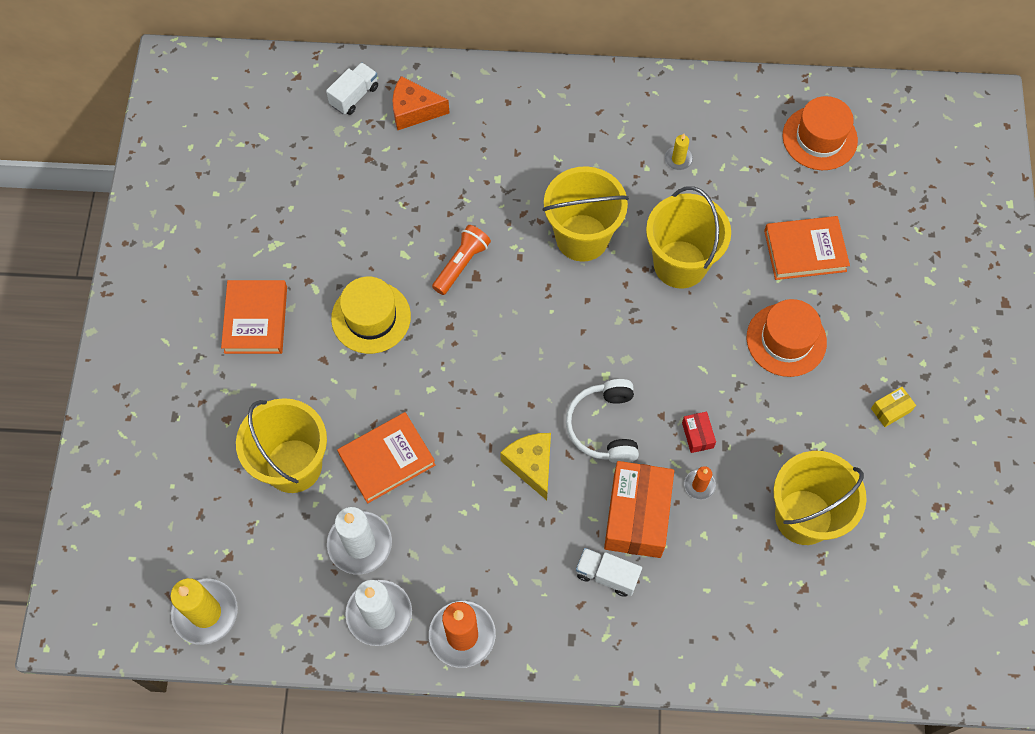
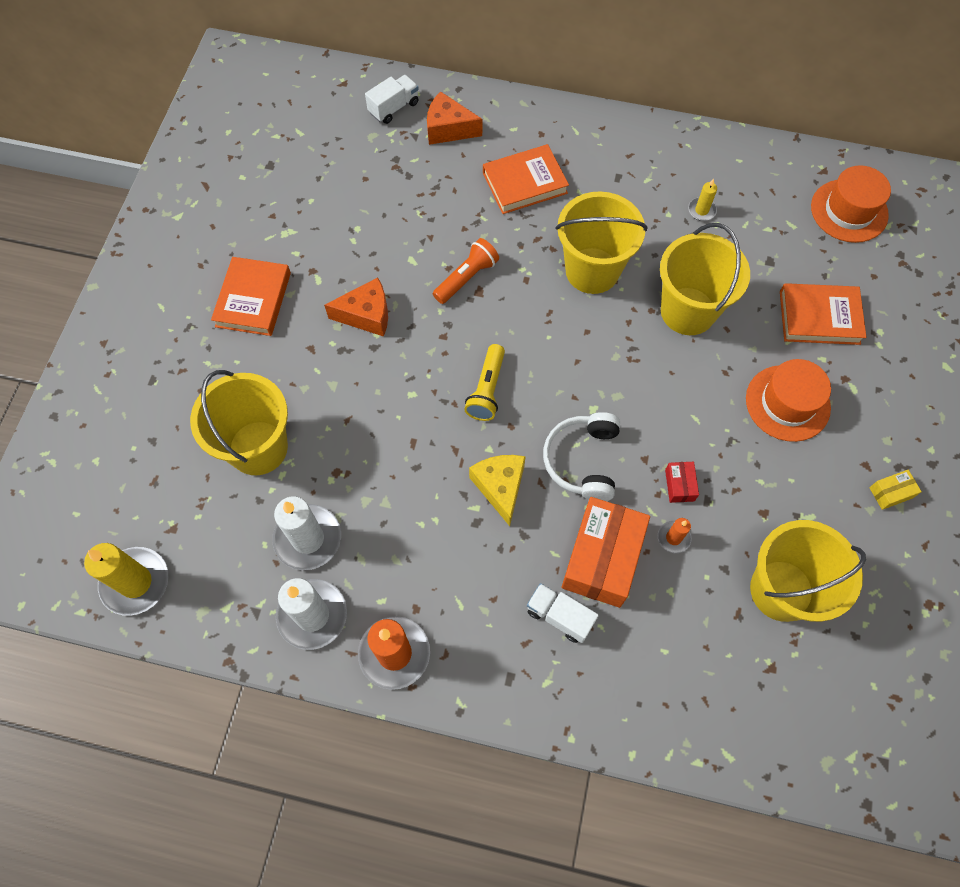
camera: 10 degrees right, 0 degrees up
yellow hat [331,277,411,354] -> orange cheese [324,278,388,337]
orange book [337,412,436,504] -> orange book moved to [483,144,569,214]
none -> yellow flashlight [464,344,505,421]

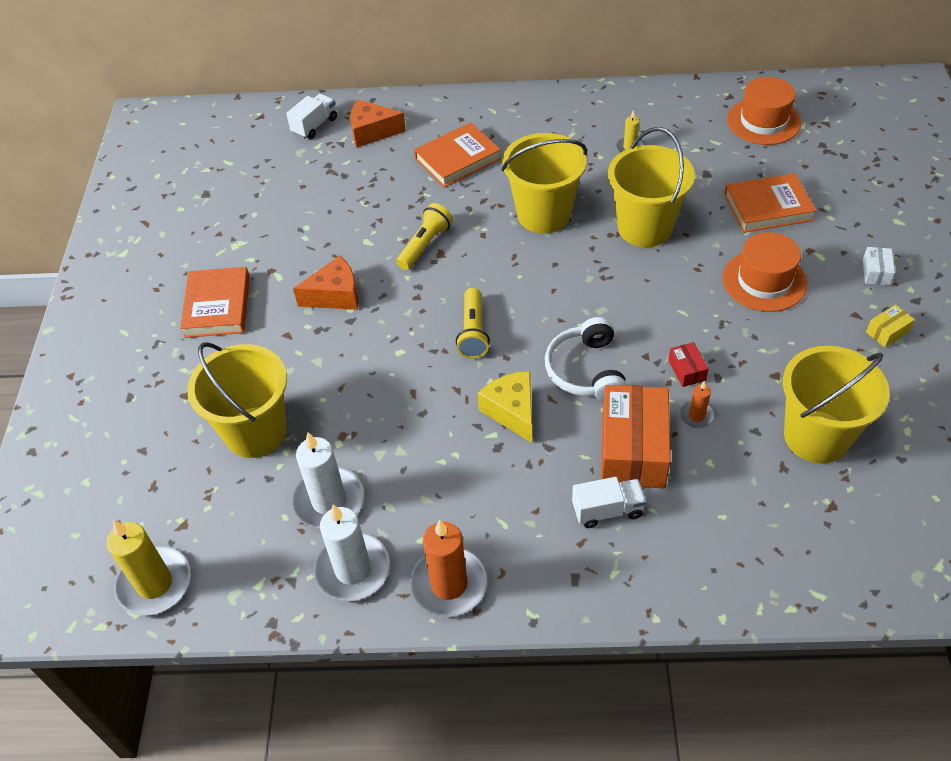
camera: 10 degrees left, 15 degrees down
orange flashlight [433,238,499,304] -> yellow flashlight [396,203,453,270]
white truck [527,583,599,643] -> white truck turned 150 degrees clockwise [572,477,647,528]
none -> white box [863,247,895,285]

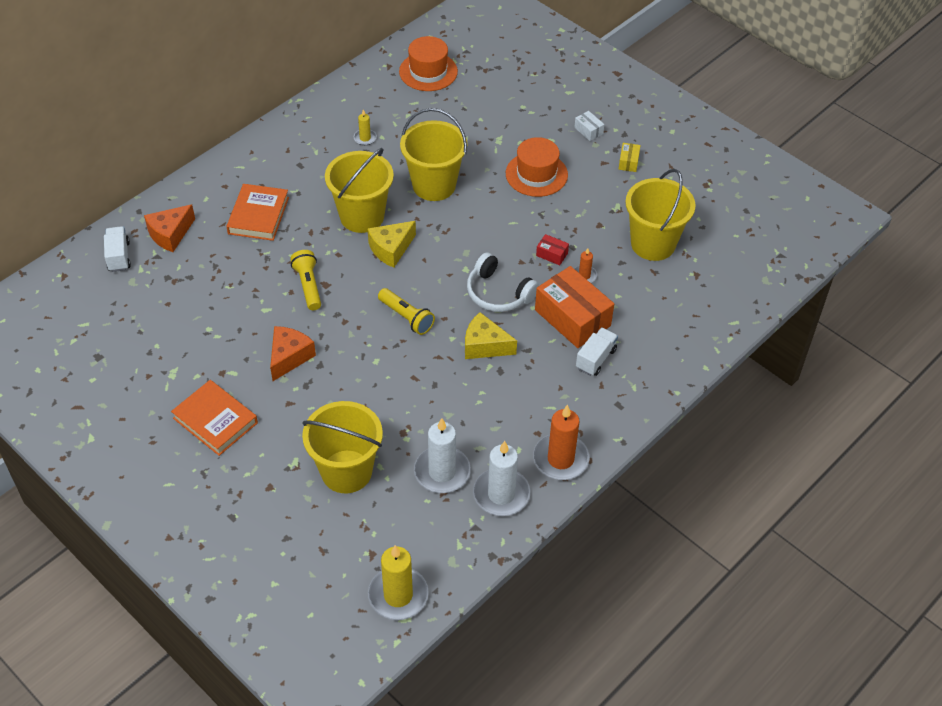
camera: 50 degrees left, 0 degrees up
orange book [724,173,817,233] -> none
none -> yellow cheese [368,221,416,268]

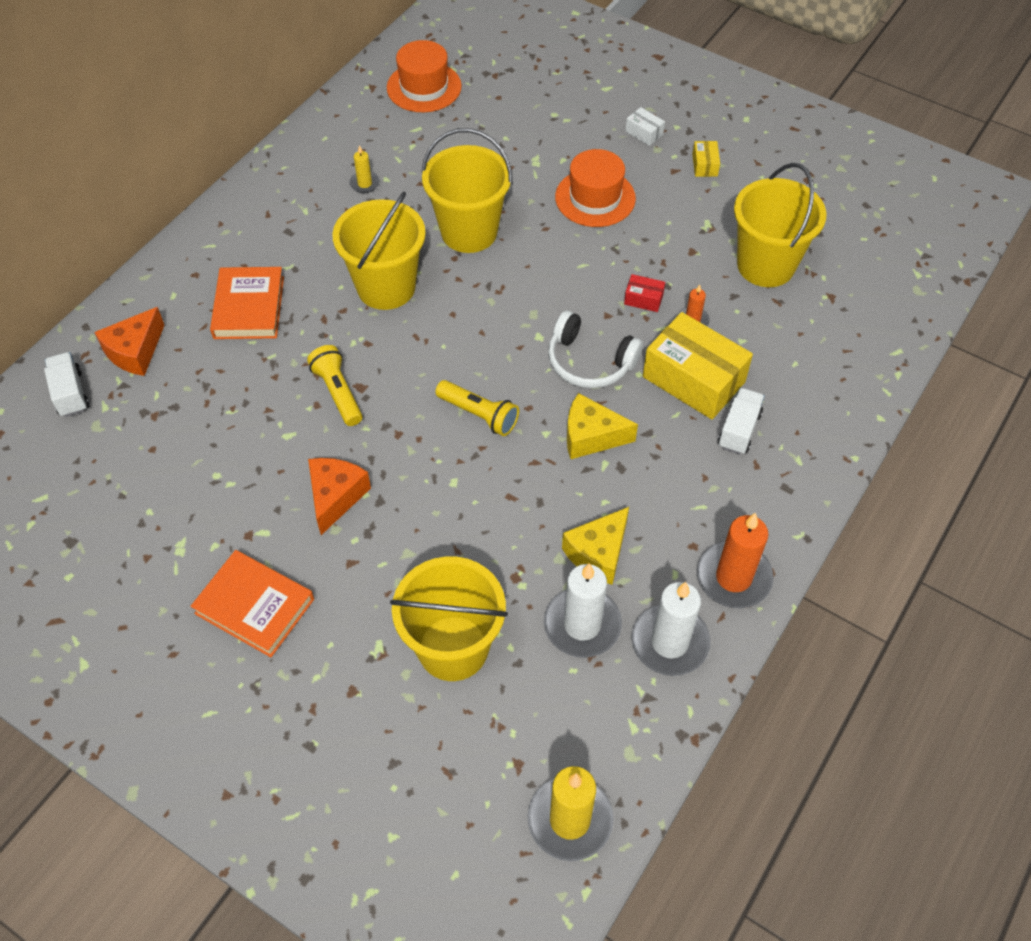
camera: 10 degrees left, 5 degrees up
yellow cheese [368,221,416,268] -> yellow cheese moved to [562,507,629,585]
orange box [535,266,614,348] -> yellow box [643,312,753,419]

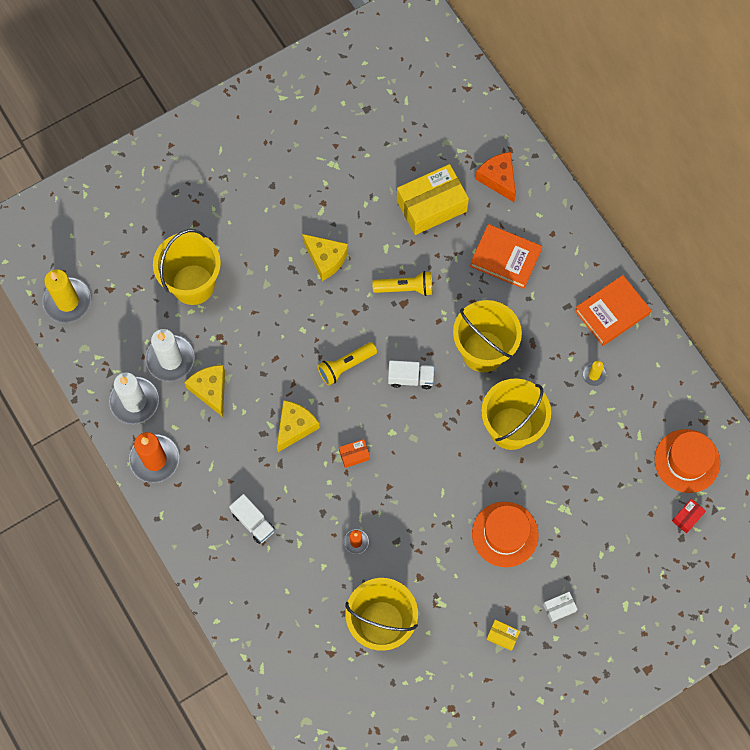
camera: 115 degrees right, 15 degrees up
white truck [44,352,90,417] -> white truck moved to [388,360,435,389]
orange book [191,550,314,657] -> orange book moved to [575,275,651,346]
orange cheese [308,458,371,535] -> yellow cheese [302,234,348,281]
white headphones [548,311,643,388] -> orange box [339,439,370,468]
red box [624,274,665,312] -> red box moved to [672,499,706,533]
yellow box [643,312,753,419] -> yellow box moved to [397,164,469,235]

